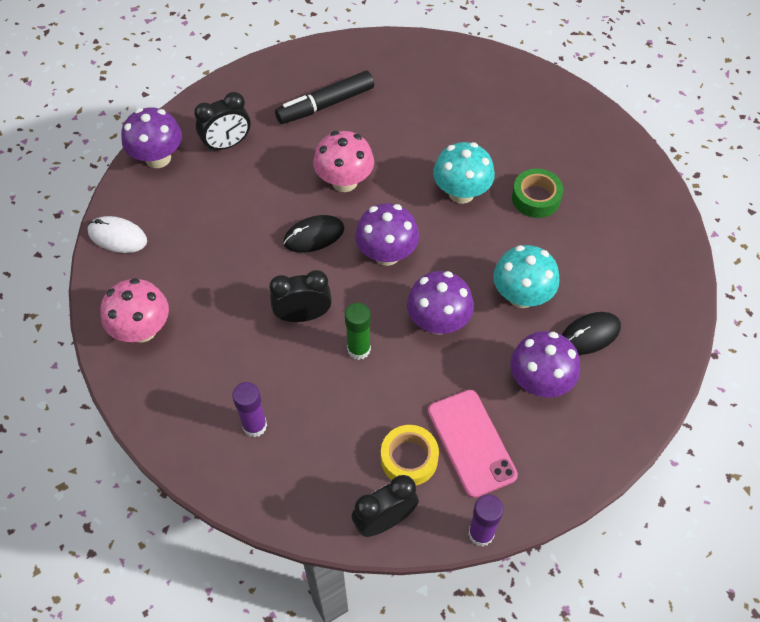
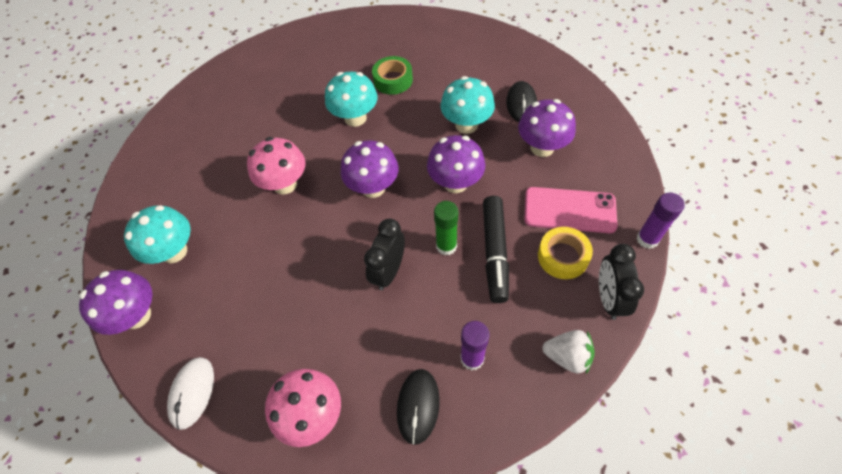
camera: 55 degrees left, 0 degrees up
white mouse [88,216,147,253] -> white mouse turned 45 degrees counterclockwise [167,357,214,430]
black clock [194,92,251,152] -> turquoise mushroom [124,205,191,264]
black marker [275,71,374,124] -> black marker moved to [483,196,509,303]
black mouse [283,215,345,253] -> black mouse moved to [397,369,440,445]
none -> white strawberry [542,330,595,374]

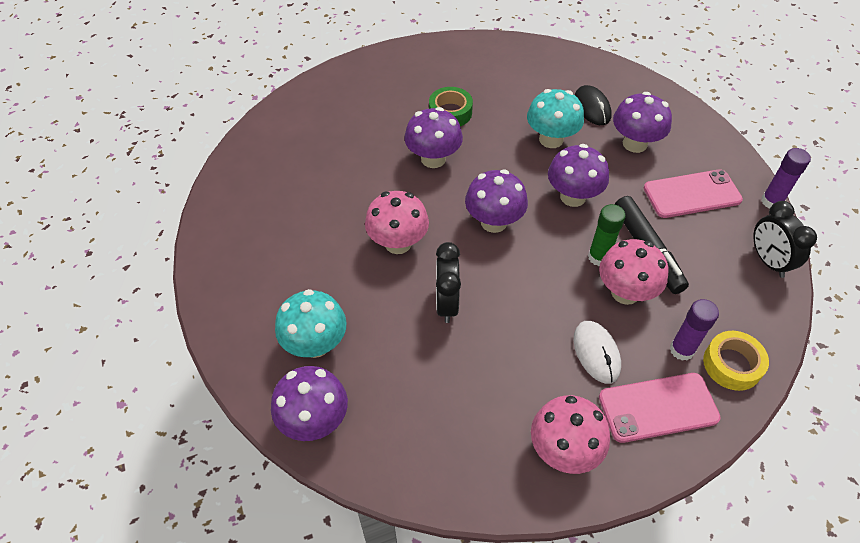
camera: 25 degrees left, 5 degrees down
white mouse [167,357,214,430] -> white mouse moved to [574,321,621,384]
turquoise mushroom [325,71,377,127] -> purple mushroom [404,107,463,168]
black clock [364,218,405,290] -> black clock moved to [436,242,461,323]
black mouse [397,369,440,445] -> pink phone [599,373,721,443]
yellow tape [538,227,593,279] -> yellow tape moved to [703,331,769,391]
white strawberry [542,330,595,374] -> none
none -> pink mushroom [599,239,668,305]

